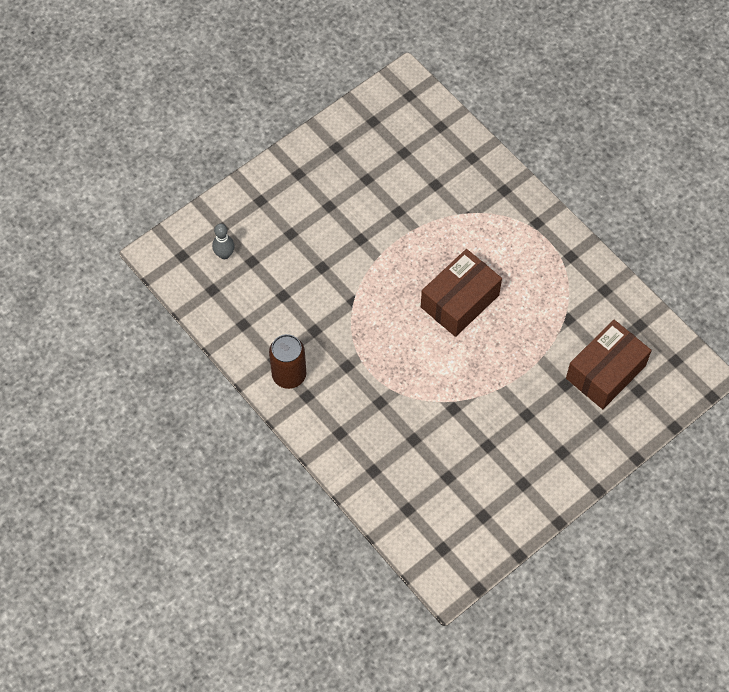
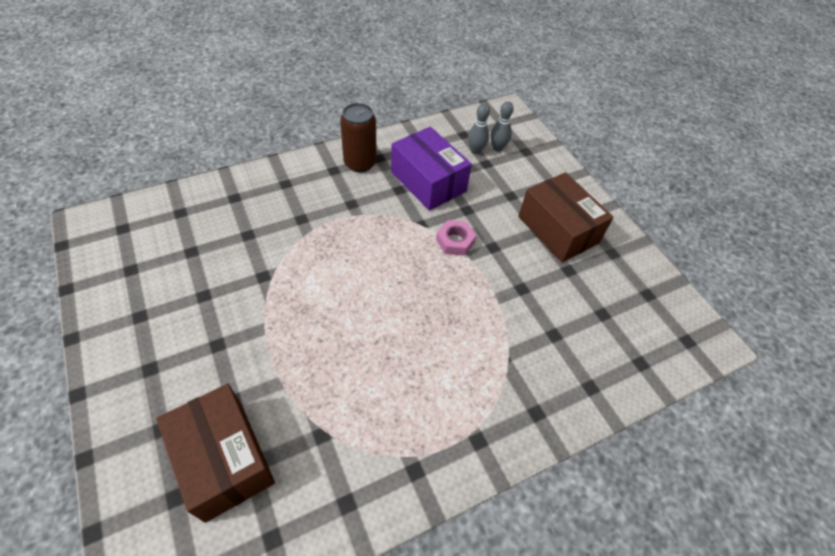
camera: 100 degrees right, 10 degrees down
brown box [421,249,502,337] -> brown box moved to [518,172,614,263]
none -> purple box [391,127,472,211]
none -> pink nut [436,220,476,256]
none -> grey bowling pin [468,104,490,154]

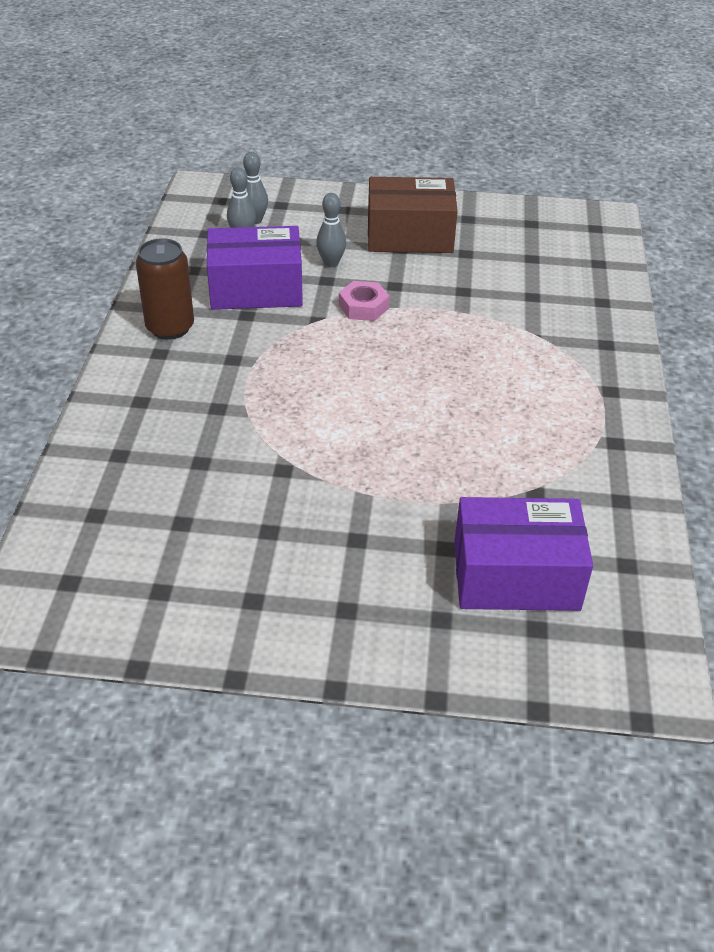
camera: 55 degrees left, 10 degrees down
brown box [156,384,275,523] -> purple box [454,497,593,611]
none -> grey bowling pin [316,193,346,267]

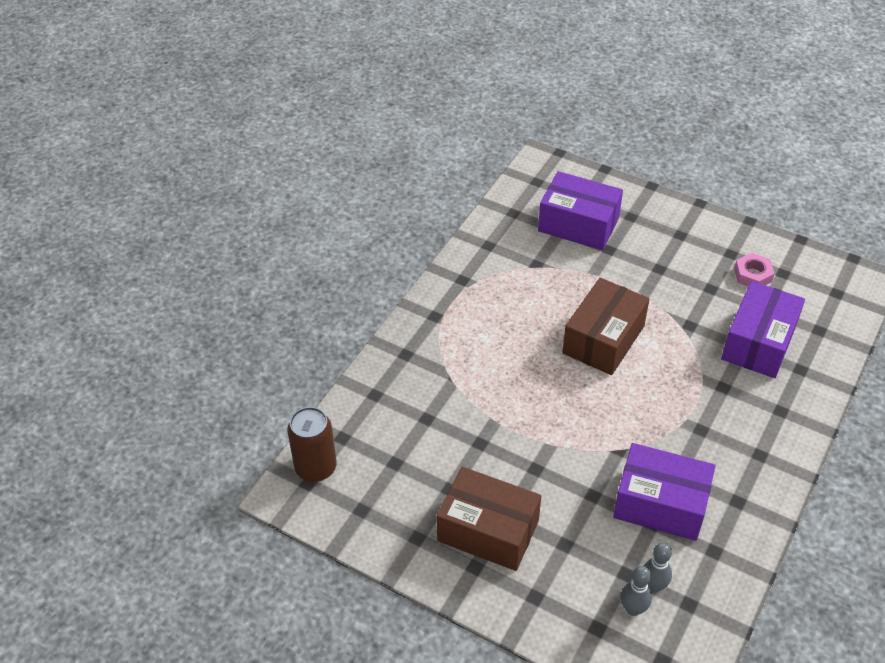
camera: 155 degrees left, 5 degrees up
brown can [136,238,194,340] -> brown can moved to [287,407,337,482]
grey bowling pin [316,193,346,267] -> none
pink nut [339,281,389,321] -> pink nut moved to [734,253,775,287]
none -> brown box [562,278,649,375]
none -> purple box [721,281,805,378]

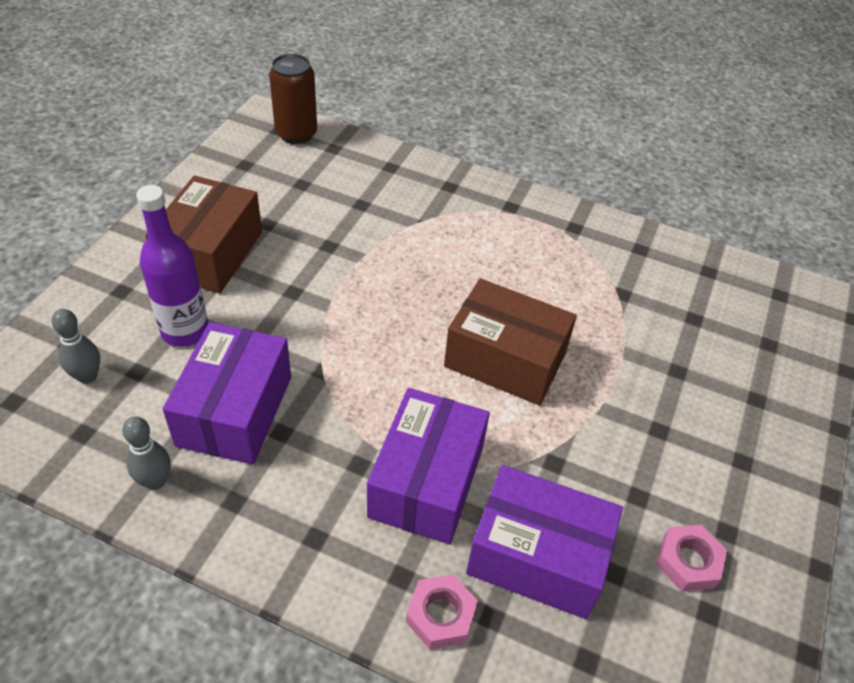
camera: 80 degrees right, 0 degrees up
purple box [538,171,623,250] -> purple box moved to [367,388,490,544]
grey bowling pin [644,543,672,593] -> grey bowling pin moved to [122,417,170,490]
none -> purple bottle [136,185,208,347]
none -> pink nut [406,574,478,650]

